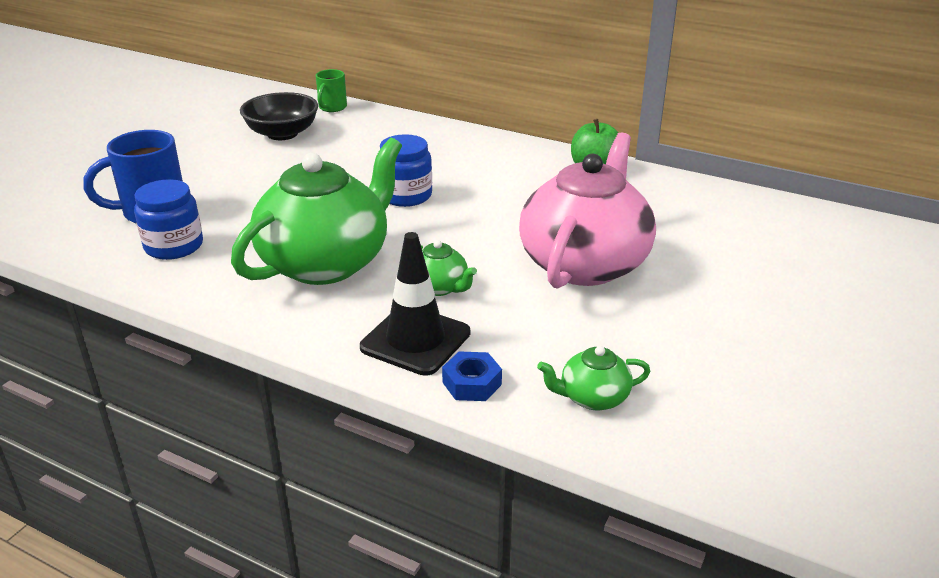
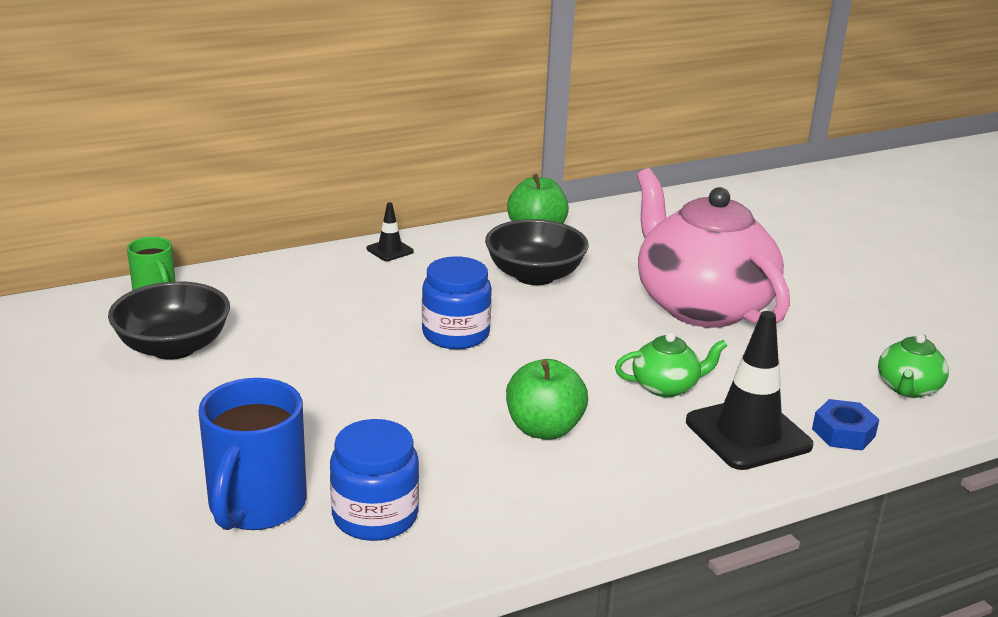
camera: 55 degrees left, 5 degrees down
green teapot [231,138,402,285] -> green apple [506,359,588,440]
none -> black traffic cone [367,202,414,261]
none -> black bowl [485,219,589,285]

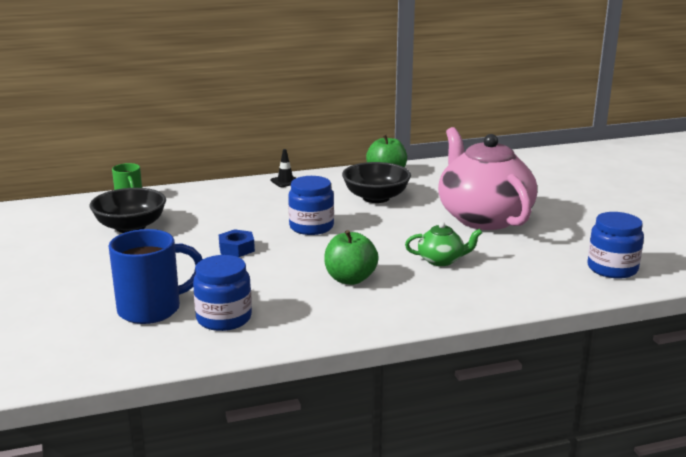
camera: 10 degrees right, 5 degrees down
blue mug [199,378,307,530] -> blue mug turned 135 degrees counterclockwise [109,229,203,324]
black traffic cone [686,311,813,470] -> none
blue nut [812,399,879,450] -> blue nut moved to [219,229,255,257]
green teapot [878,334,949,398] -> blue jar [587,212,644,279]

